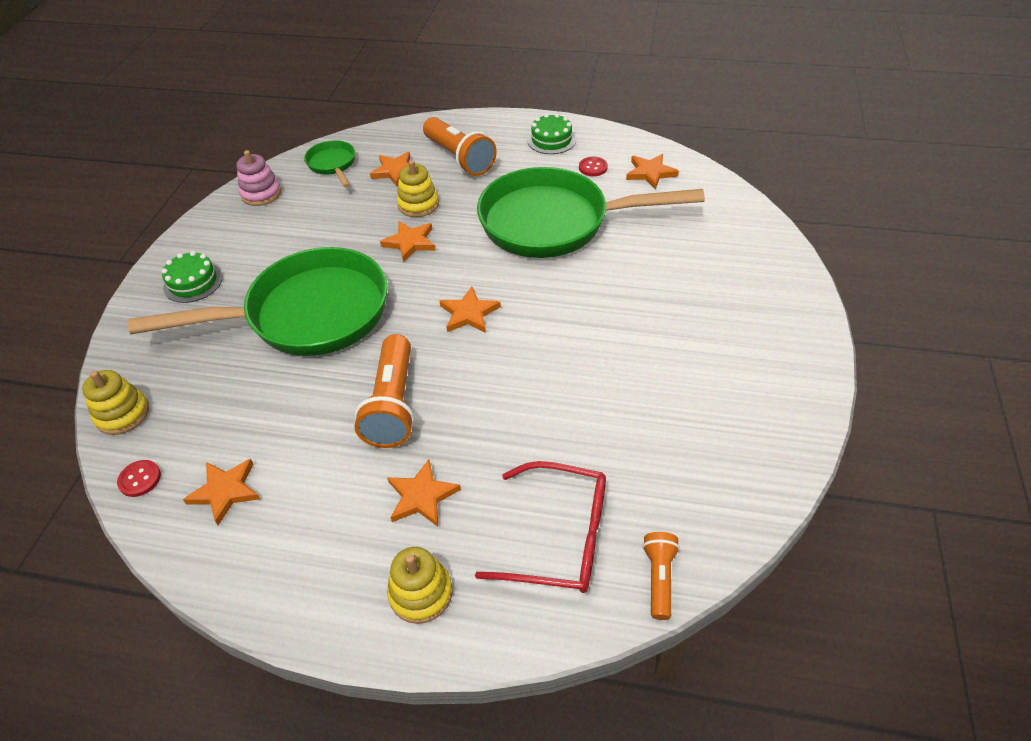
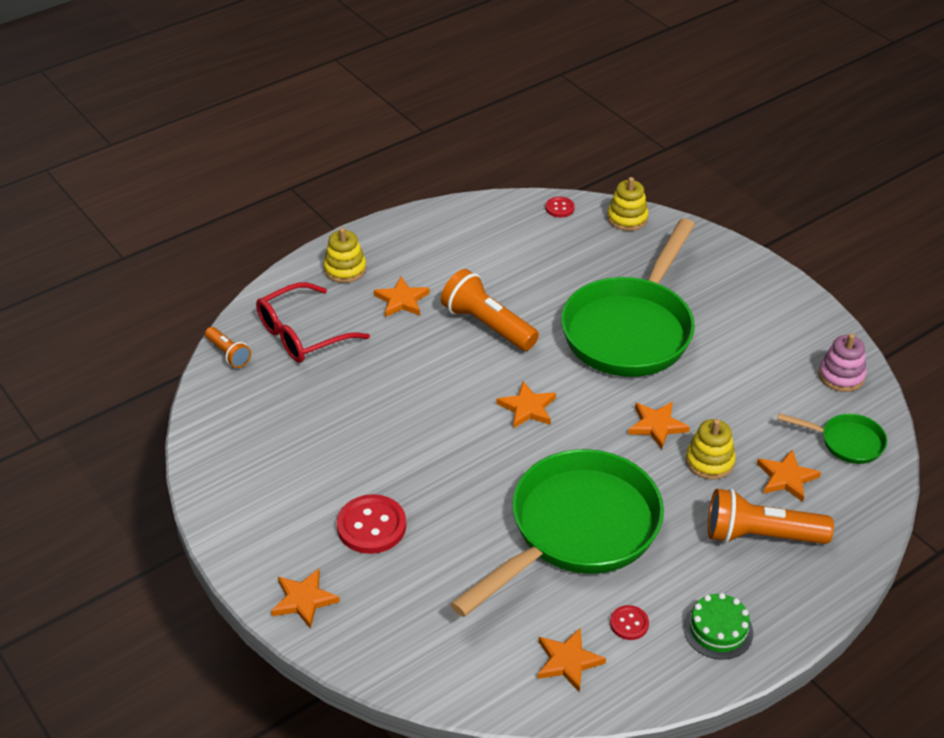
camera: 130 degrees right, 5 degrees down
green cake [162,251,223,303] -> none
orange star [183,459,260,525] -> orange star moved to [271,569,340,629]
none -> red button [337,494,406,554]

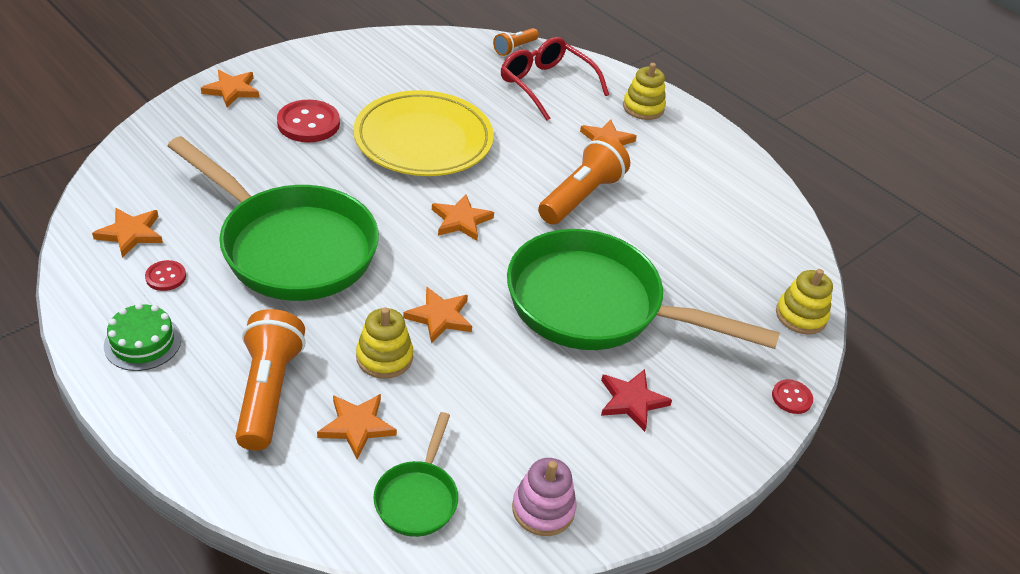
camera: 80 degrees right, 0 degrees up
red button [545,197,575,218] -> red button moved to [772,379,813,414]
none -> yellow plate [353,90,494,176]
none -> red star [601,369,672,432]

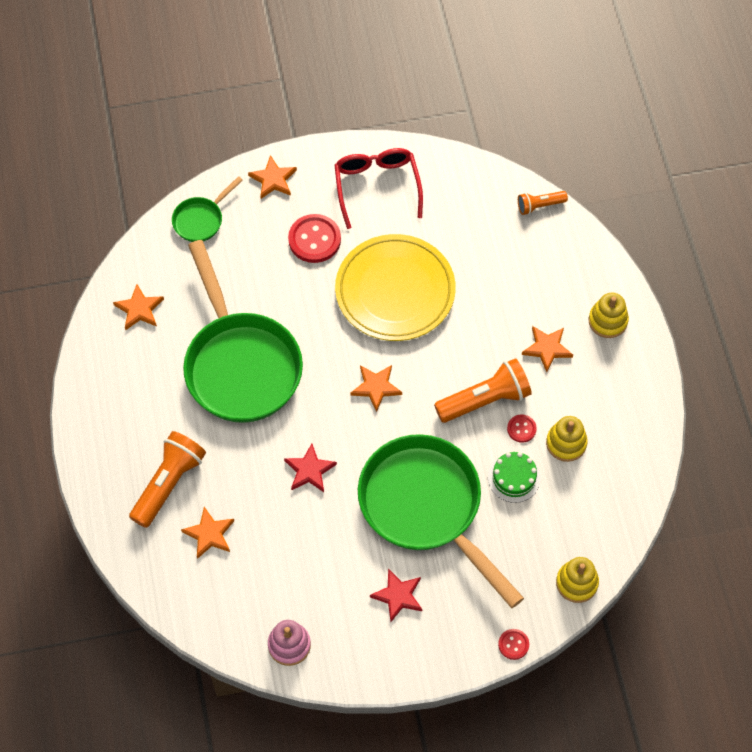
camera: 35 degrees right, 20 degrees up
green cake [104,303,181,371] -> green cake moved to [488,452,541,503]
red button [145,260,186,291] -> red button moved to [507,414,537,443]
yellow stacking toy [356,307,413,379] -> yellow stacking toy moved to [546,416,588,462]
green pan [373,412,458,537] -> green pan moved to [172,176,243,242]
orange star [403,287,472,343] -> red star [284,444,337,492]
red glasses [501,37,609,121] -> red glasses moved to [334,148,423,229]

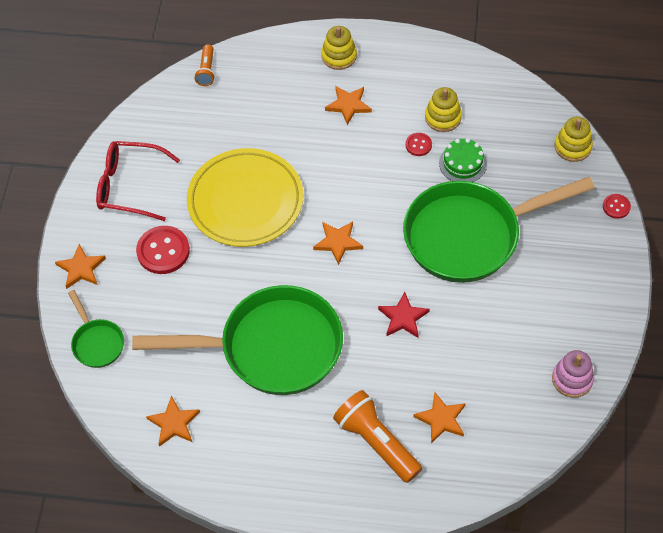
camera: 70 degrees left, 5 degrees down
red star [370,568,422,622] -> none
orange flashlight [434,358,532,423] -> none

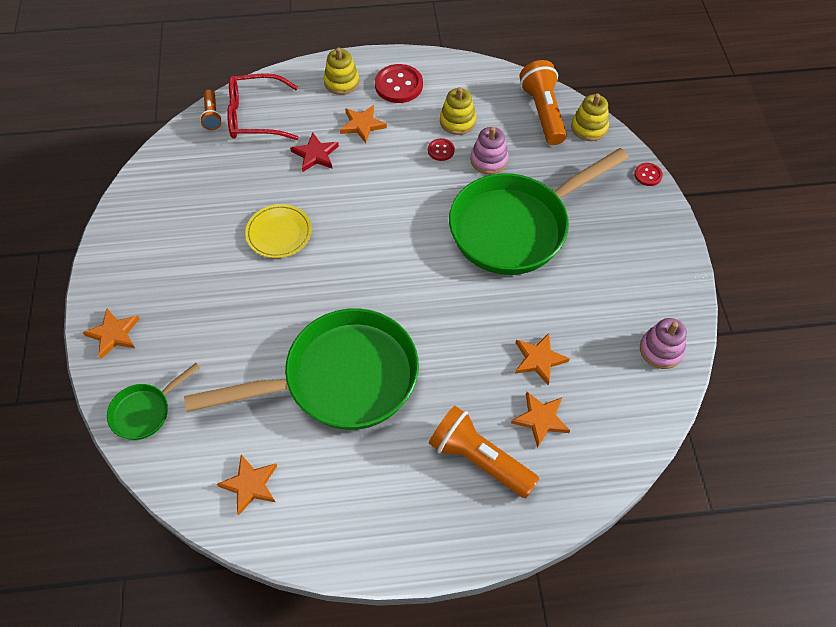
camera: 15 degrees left, 0 degrees up
green pan [68,290,124,368] -> green pan turned 90 degrees clockwise [107,363,200,440]
red glasses [96,141,180,221] -> red glasses moved to [227,73,299,140]
red button [136,226,190,274] -> red button moved to [375,64,423,103]
yellow plate [187,148,304,247] -> yellow plate [245,204,312,258], size x0.54
orange star [313,221,363,265] -> orange star moved to [515,333,570,386]
red star [378,292,430,338] -> red star moved to [290,133,339,172]
green cake [439,138,487,182] -> pink stacking toy [470,127,509,174]
none -> orange flashlight [520,60,567,145]

